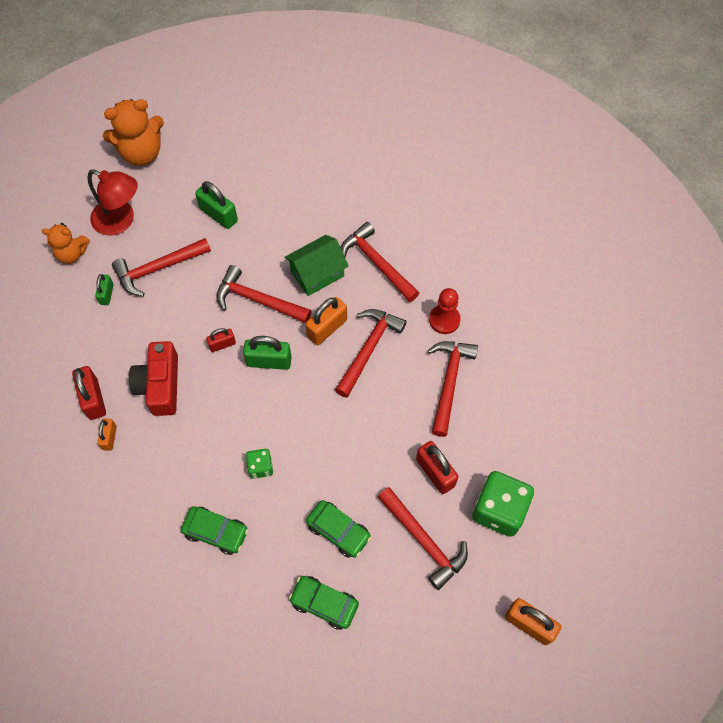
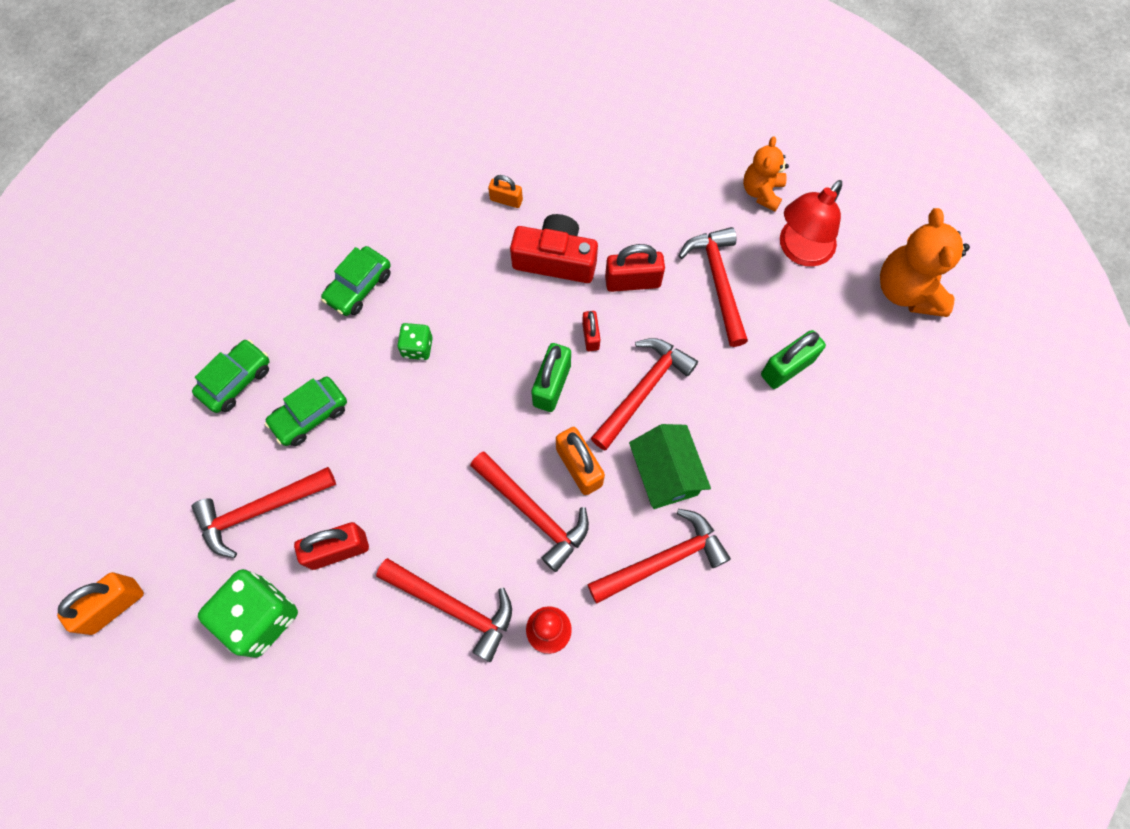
camera: 105 degrees right, 5 degrees up
red padlock [72,366,106,420] -> red padlock moved to [605,244,665,292]
green padlock [95,274,114,305] -> none

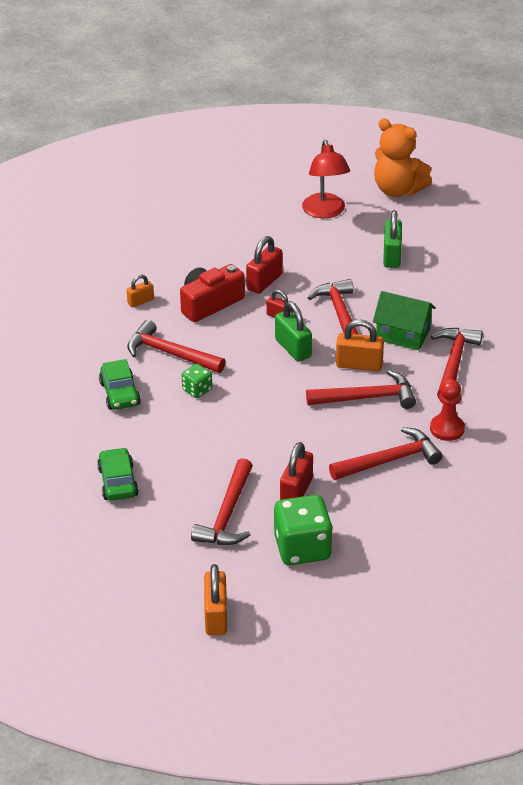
camera: 50 degrees left, 30 degrees down
green car [265,377,347,446] -> none
red hammer [679,227,748,347] -> red hammer moved to [127,320,226,373]
orange teddy bear [743,136,789,211] -> none

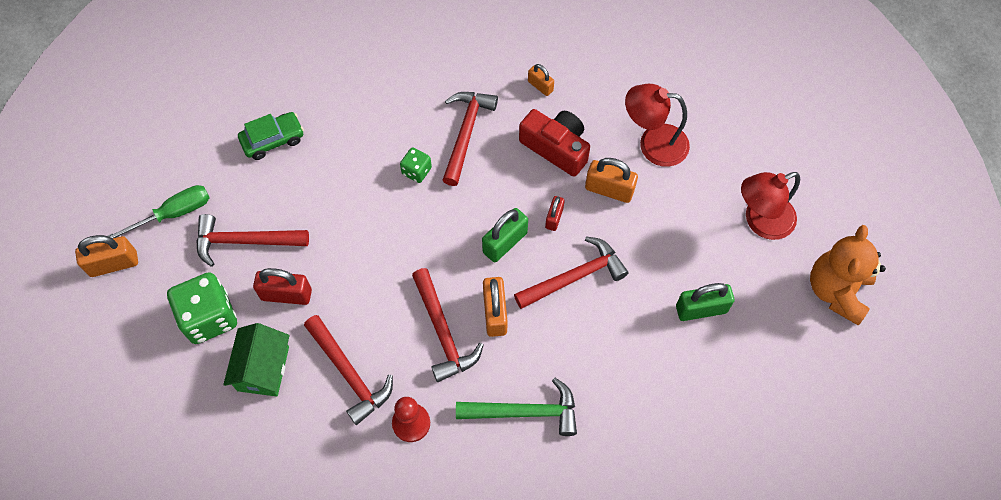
camera: 75 degrees right, 25 degrees up
green car [99,359,141,410] -> none
red padlock [246,236,283,294] -> orange padlock [585,158,638,203]
green house [373,291,436,350] -> green house moved to [223,323,290,397]
red hammer [431,328,483,398] -> green hammer [456,378,577,436]
none -> green screwdriver [108,185,210,239]
none -> red lamp [625,84,690,167]

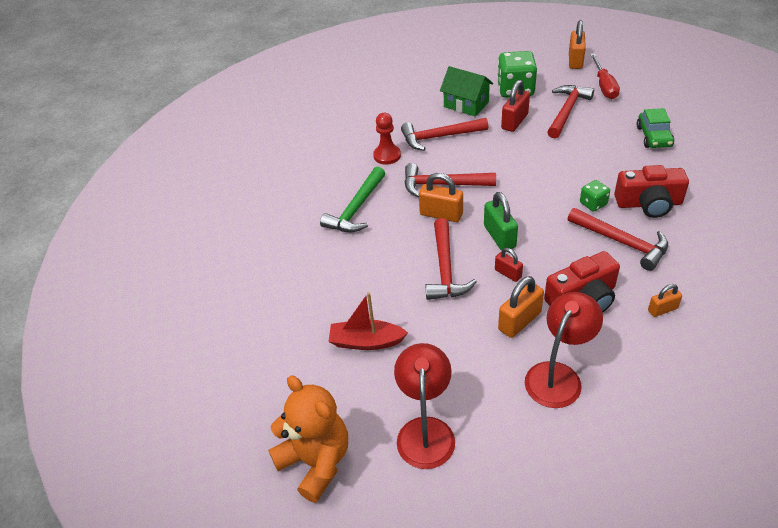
camera: 120 degrees right, 20 degrees down
green screwdriver [108,185,210,239] -> red screwdriver [590,53,620,99]
green padlock [676,283,734,321] -> red boat [328,292,408,350]
none -> red camera [614,165,689,218]

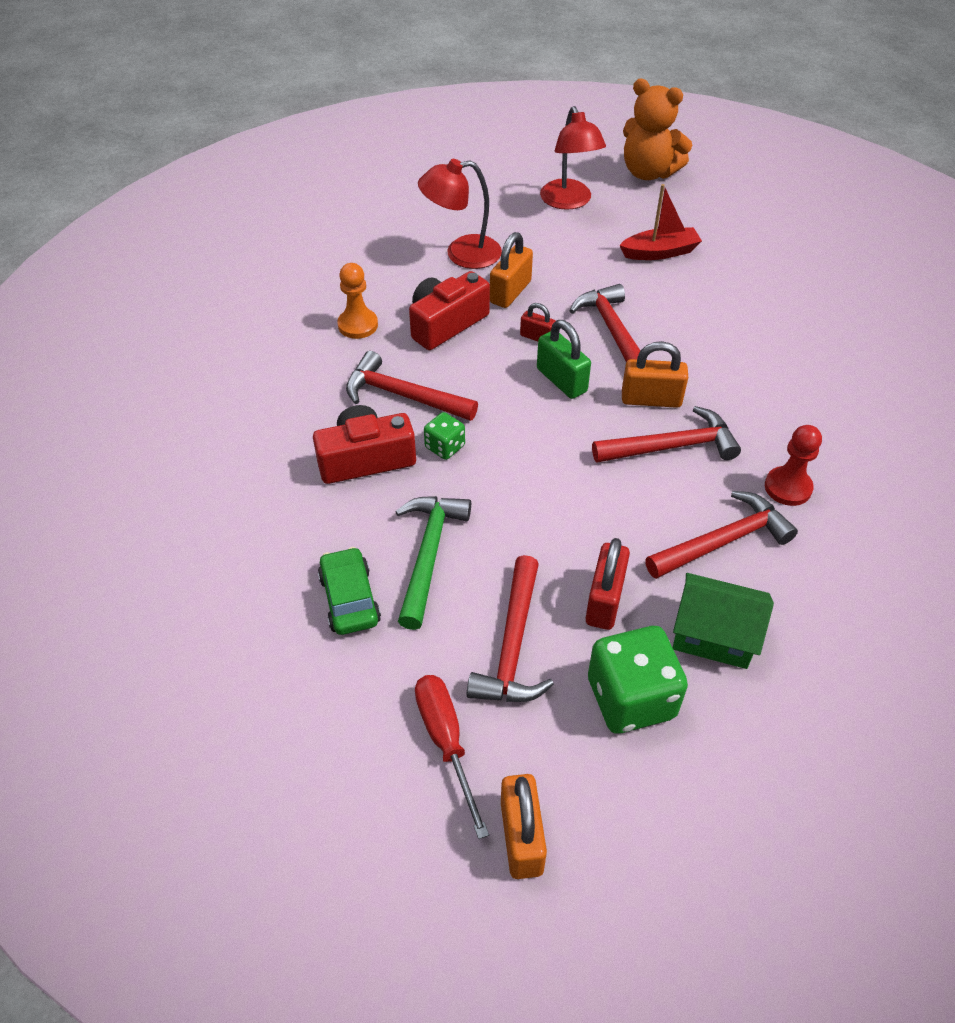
camera: 160 degrees right, 5 degrees up
green hammer [320,167,385,232] -> green hammer moved to [395,496,471,630]
red lamp [525,292,603,408] -> red lamp turned 60 degrees clockwise [418,159,502,269]
orange padlock [648,284,682,317] -> orange pawn [337,263,378,339]

